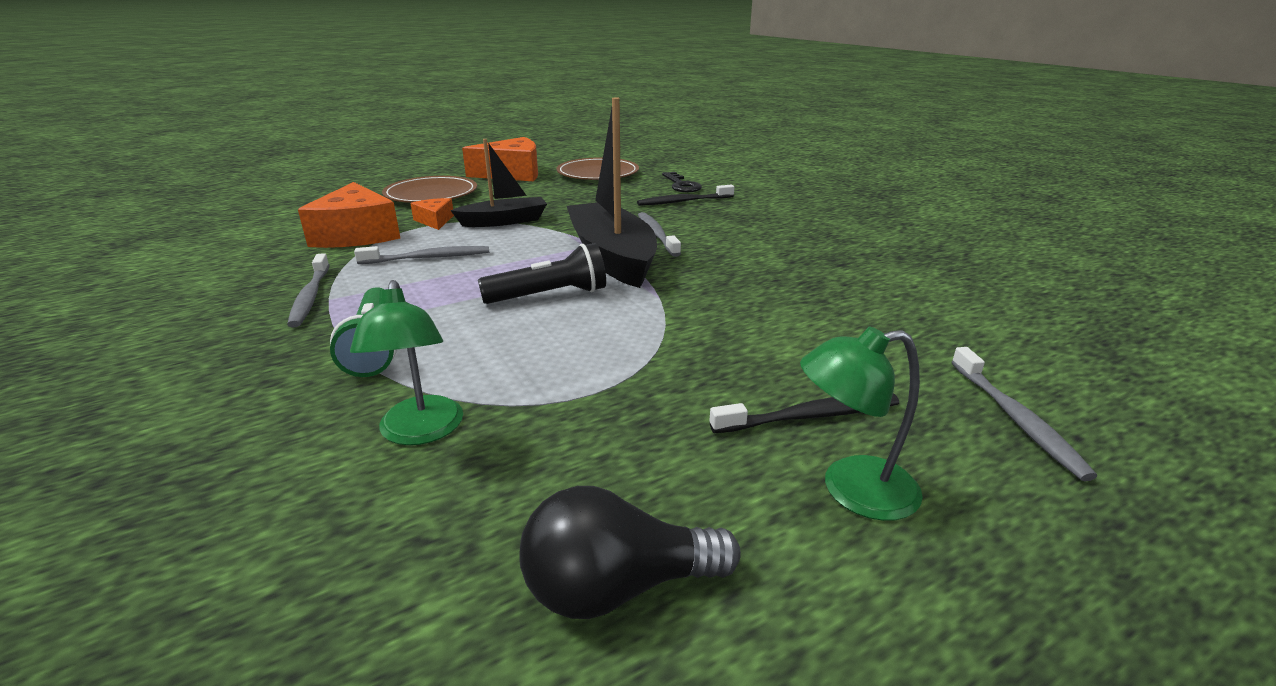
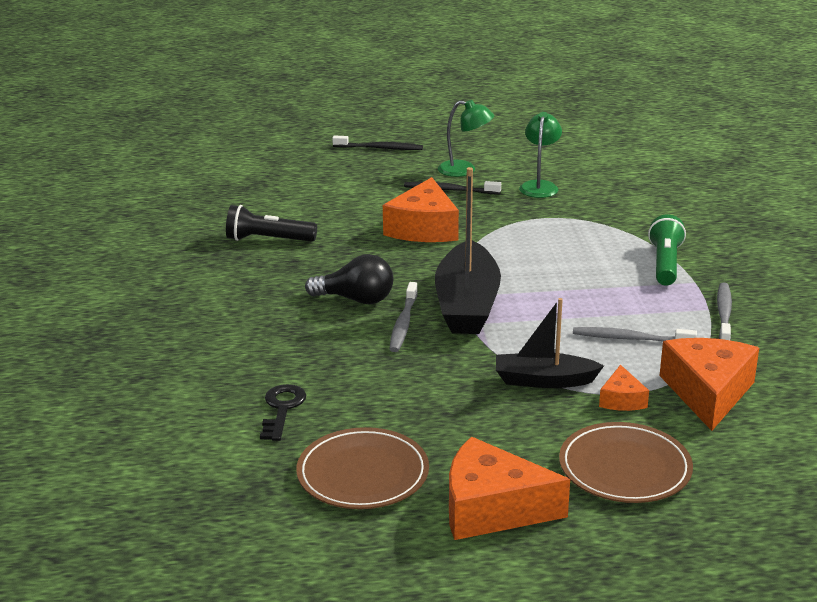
camera: 155 degrees left, 0 degrees up
green lamp [350,280,463,445] -> green lamp moved to [519,112,562,198]
black flashlight [478,243,606,304] -> black flashlight moved to [226,205,317,242]
black light bulb [519,486,741,619] -> black light bulb moved to [305,254,393,304]
black toothbrush [637,185,734,206] -> black toothbrush moved to [332,135,423,150]
grey toothbrush [951,347,1097,481] -> none
none -> orange cheese [383,177,459,242]

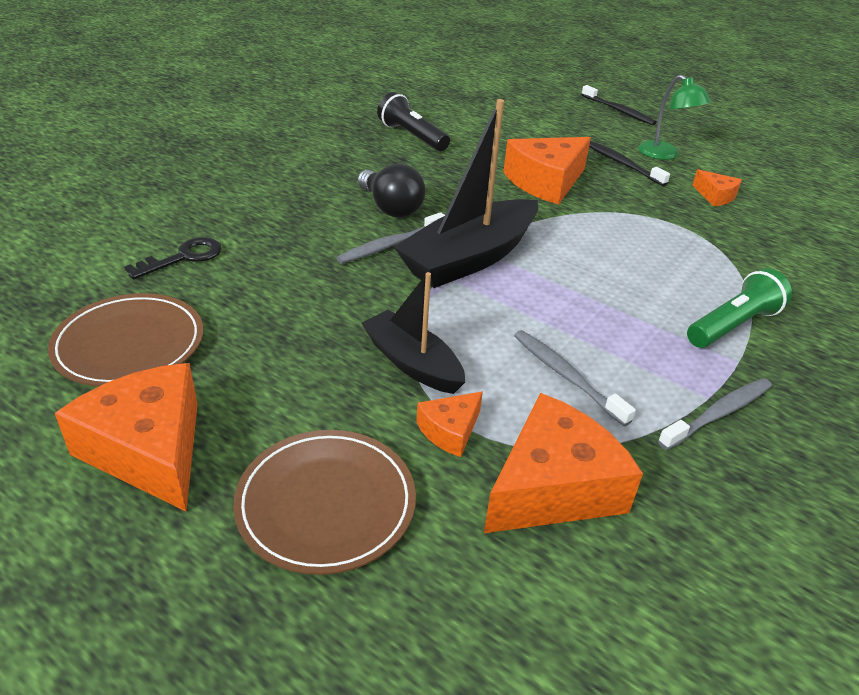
camera: 40 degrees right, 10 degrees up
green lamp [519,112,562,198] -> orange cheese [692,169,742,206]

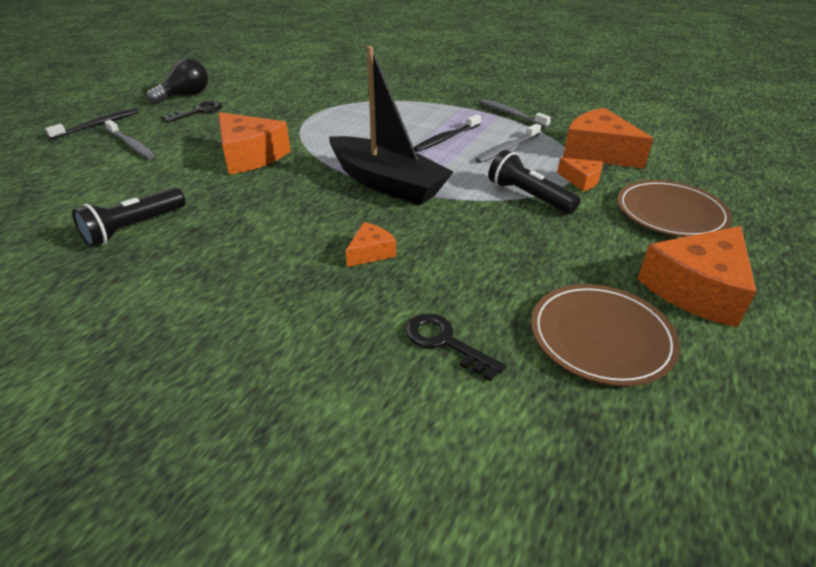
camera: 95 degrees left, 0 degrees up
grey toothbrush [337,212,445,264] -> grey toothbrush moved to [105,120,155,159]
black light bulb [358,163,425,218] -> black light bulb moved to [147,58,208,104]
black boat [361,272,465,394] -> black flashlight [488,150,581,214]
black toothbrush [589,141,670,186] -> black toothbrush moved to [414,114,481,152]
green lamp [638,75,711,160] -> black key [162,101,222,122]
green flashlight [687,268,792,348] -> none
orange cheese [692,169,742,206] -> orange cheese moved to [346,222,396,267]

